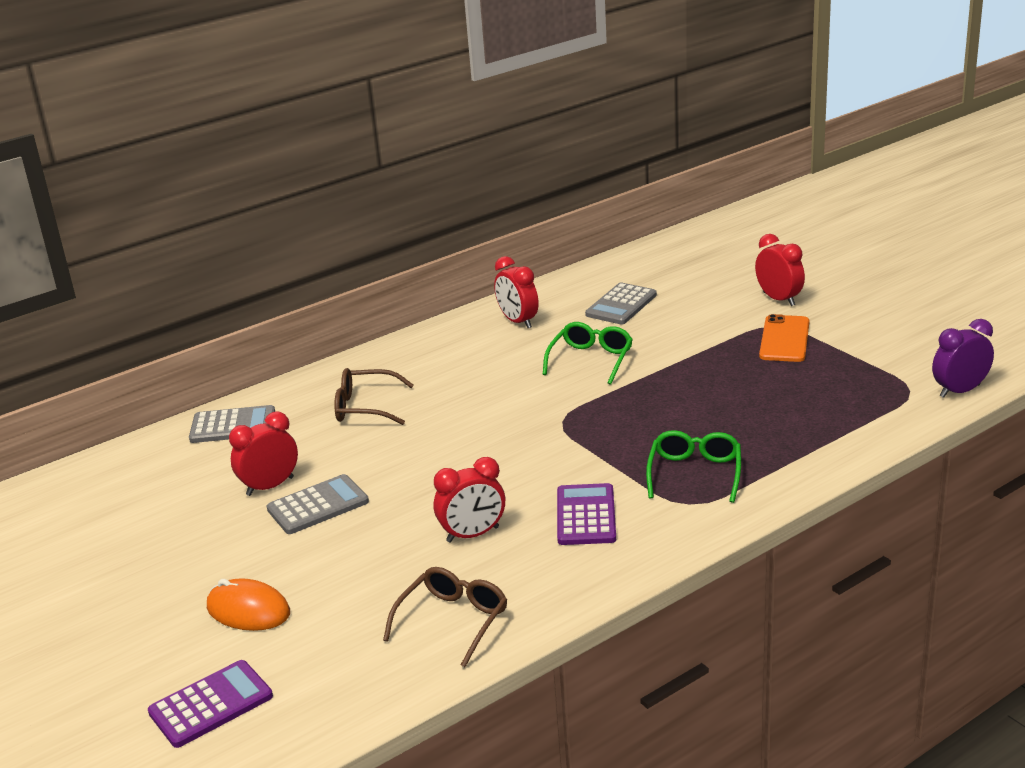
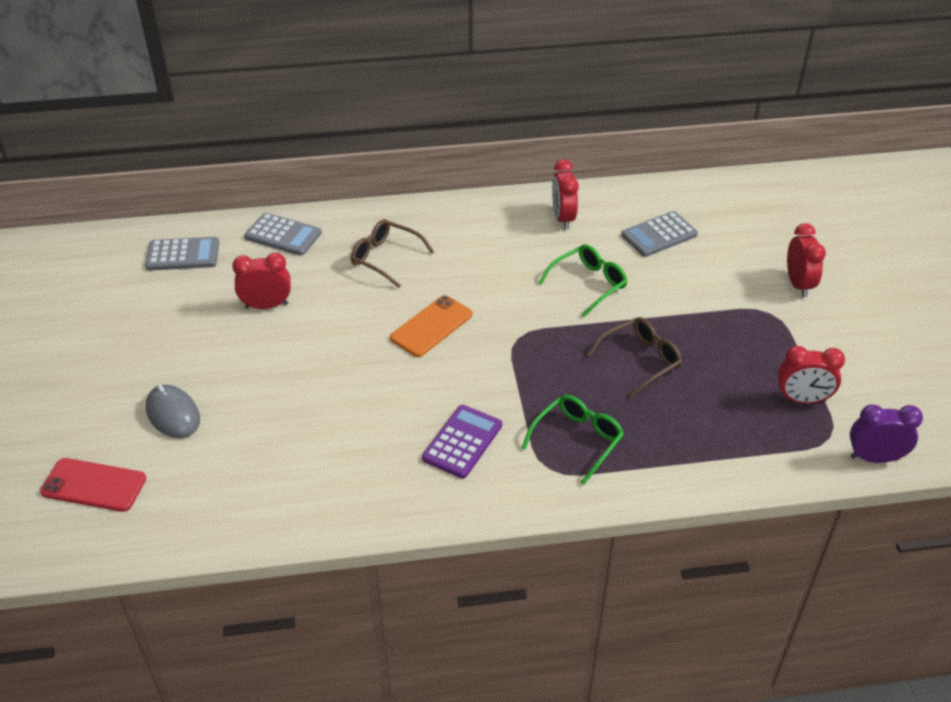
camera: 25 degrees right, 15 degrees up
purple calculator [148,660,273,748] -> red phone [40,458,146,512]
orange mouse [207,578,290,631] -> grey mouse [146,384,200,438]
grey calculator [267,474,369,534] -> grey calculator moved to [145,237,219,270]
brown glasses [383,567,507,667] -> brown glasses moved to [587,317,682,397]
red clock [434,457,505,543] -> red clock moved to [778,346,845,404]
orange phone [759,314,809,362] -> orange phone moved to [390,295,472,357]

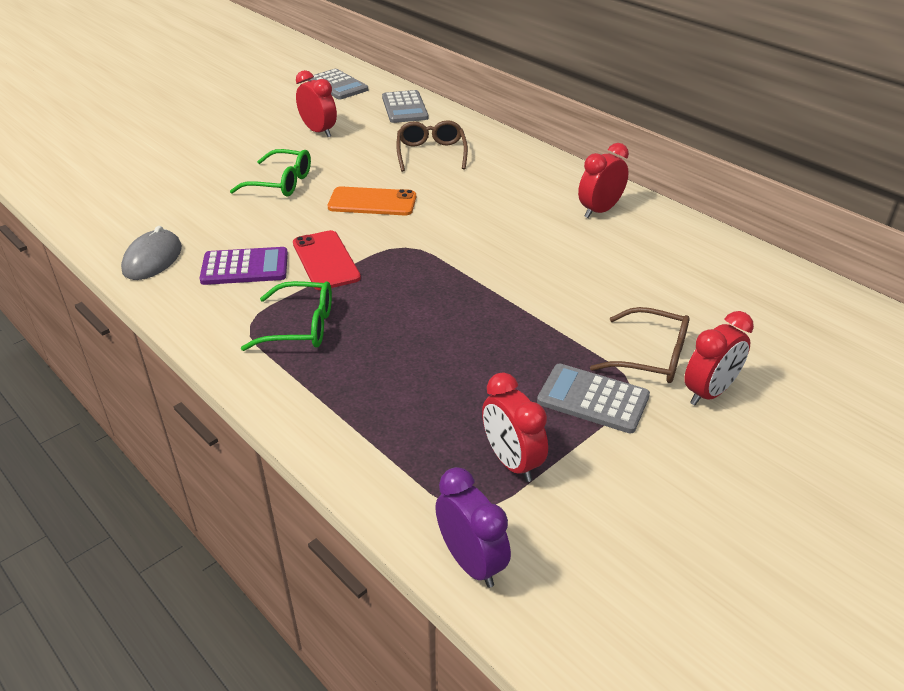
camera: 55 degrees right, 5 degrees down
red phone [40,458,146,512] -> red phone moved to [293,230,361,290]
grey mouse [146,384,200,438] -> grey mouse moved to [121,226,182,280]
green glasses [539,244,628,317] -> green glasses moved to [230,149,311,197]
brown glasses [587,317,682,397] -> brown glasses moved to [590,307,690,383]
grey calculator [621,211,698,257] -> grey calculator moved to [537,364,650,434]

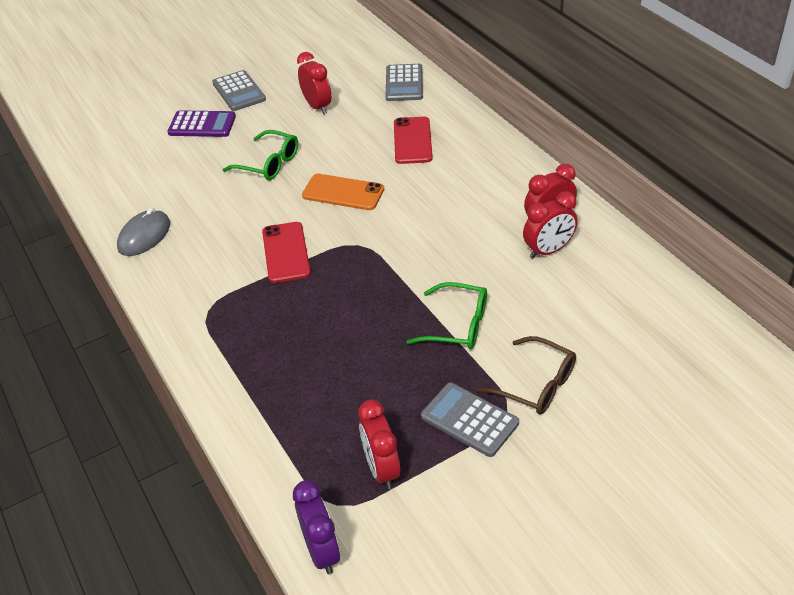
camera: 15 degrees right, 5 degrees up
purple calculator [199,247,288,285] -> purple calculator moved to [168,110,236,137]
green glasses [241,281,332,351] -> green glasses moved to [406,282,487,349]
grey calculator [308,69,368,99] -> grey calculator moved to [212,70,266,111]
brown glasses [396,120,468,172] -> red phone [394,117,433,164]
red clock [684,311,754,405] -> red clock moved to [523,192,578,258]

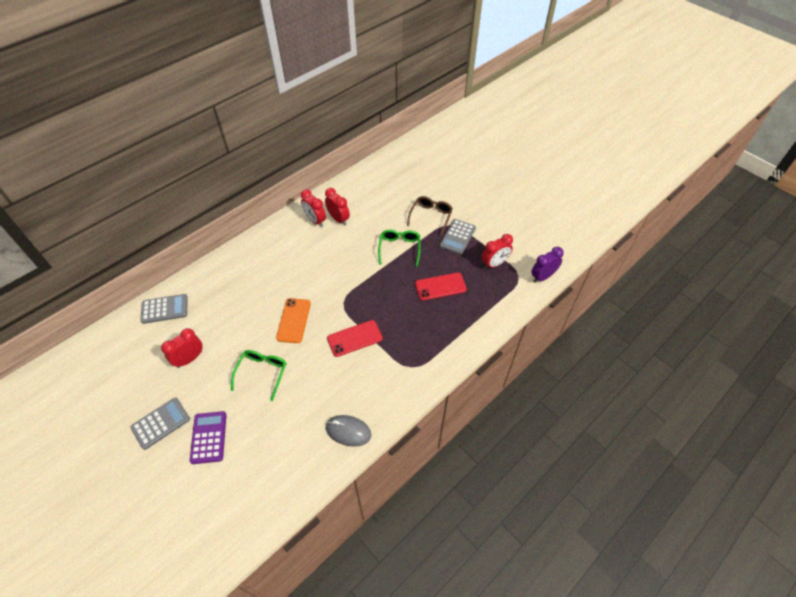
camera: 105 degrees left, 10 degrees up
red phone [394,117,433,164] -> red phone moved to [415,273,467,301]

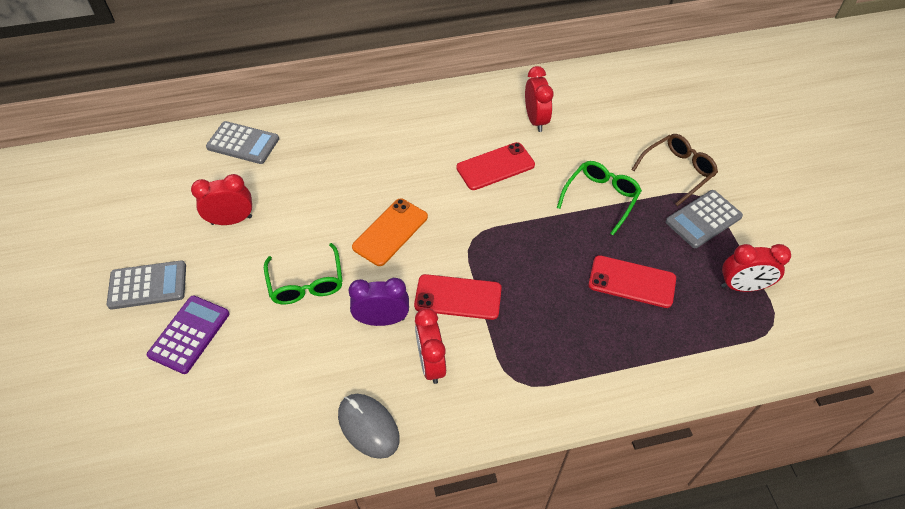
camera: 30 degrees right, 0 degrees up
green glasses [231,350,286,401] -> green glasses turned 120 degrees clockwise [264,243,343,304]
red clock [301,189,326,227] -> red clock moved to [415,308,446,384]
purple clock [531,247,564,282] -> purple clock moved to [348,278,409,326]
none -> red phone [456,142,535,190]

